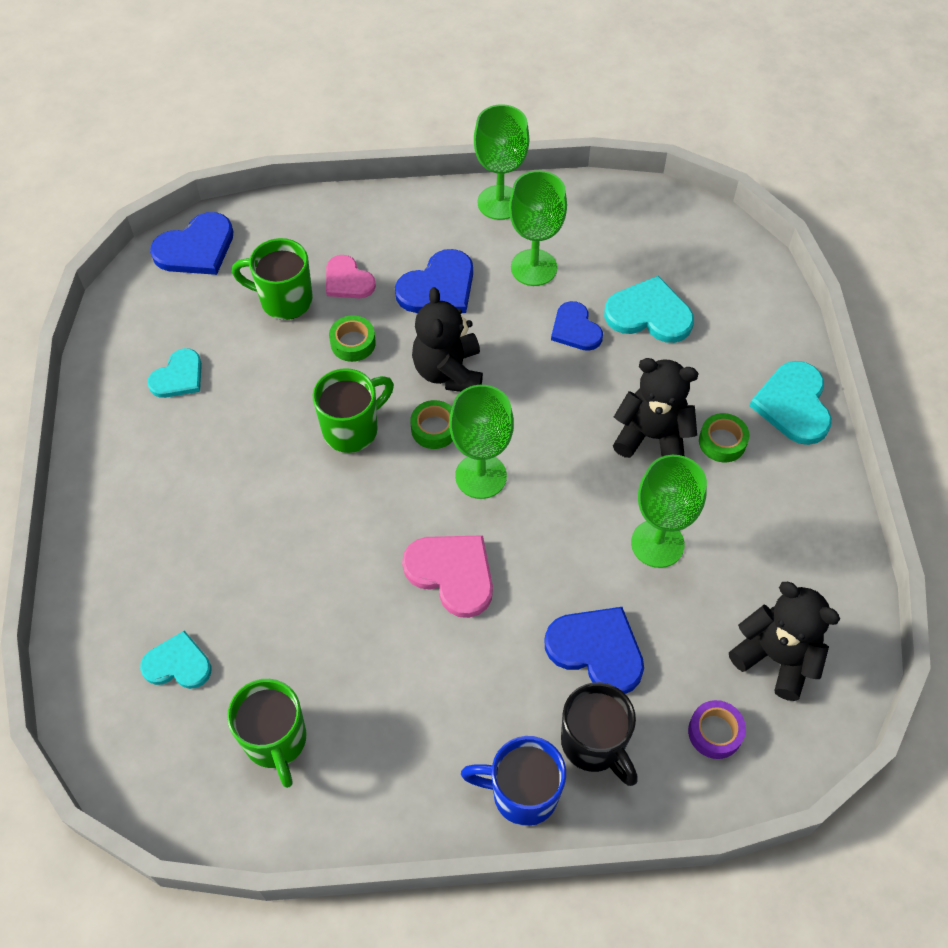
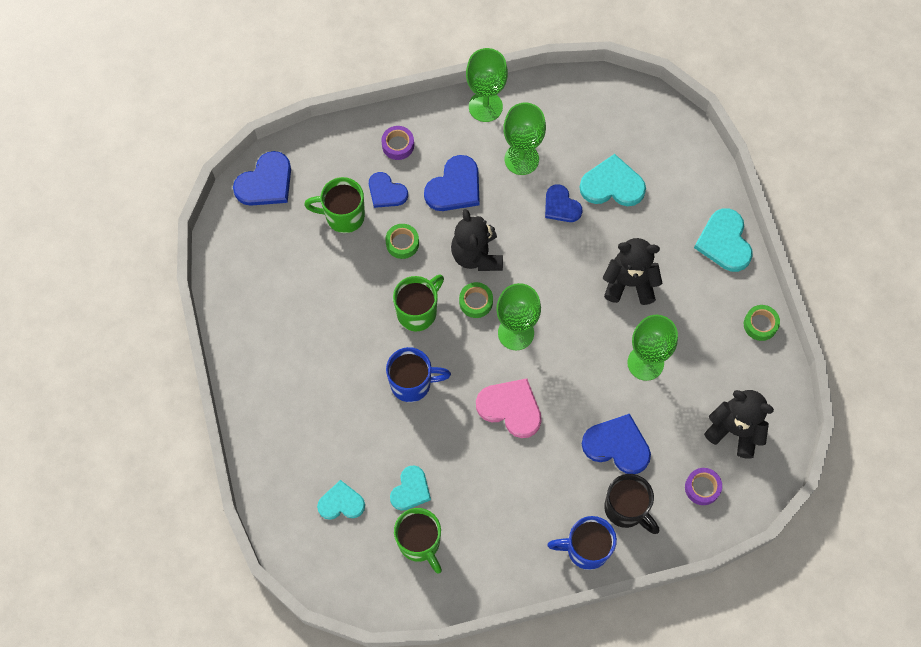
camera: 10 degrees left, 10 degrees up
turquoise heart [147,348,202,398] -> turquoise heart moved to [390,466,431,511]
pink heart [326,255,376,298] -> blue heart [369,172,408,208]
green tape [699,413,750,462] -> green tape moved to [744,305,780,341]
none -> purple tape [381,126,414,160]
none -> blue mug [386,347,451,402]

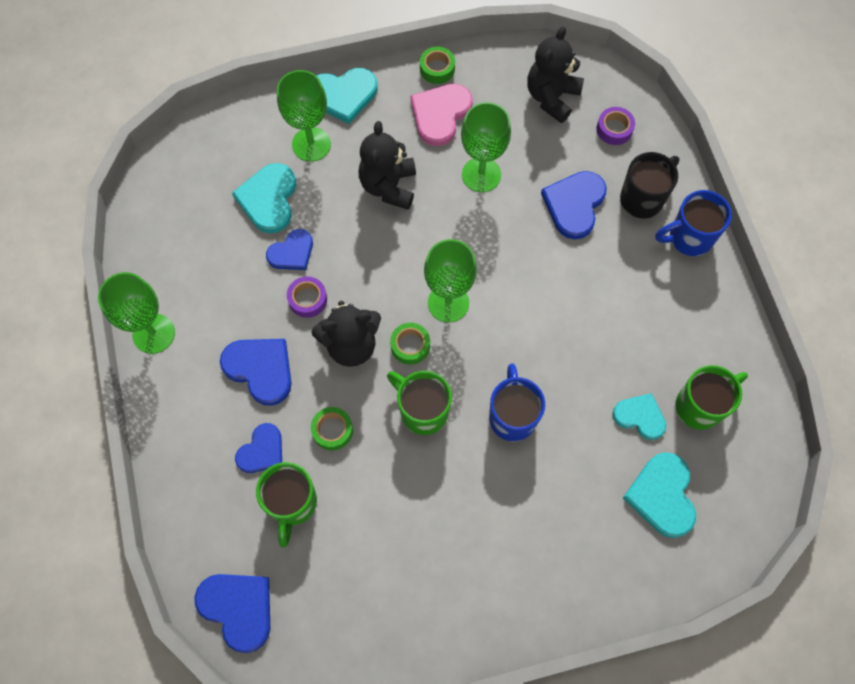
camera: 90 degrees left, 0 degrees up
turquoise heart [317,480,365,520] -> turquoise heart [623,452,696,538], size x1.50
purple tape [381,126,414,160] -> purple tape moved to [287,276,327,318]
pink heart [476,379,542,438] -> pink heart moved to [411,84,473,146]
green goblet [503,103,546,175] -> green goblet moved to [277,70,331,162]
blue mug [548,516,617,570] -> blue mug turned 75 degrees clockwise [655,190,732,256]

